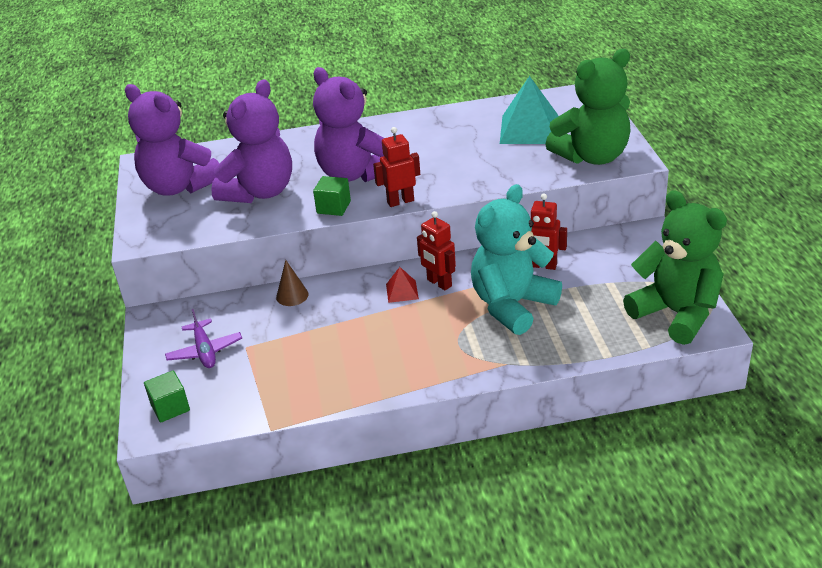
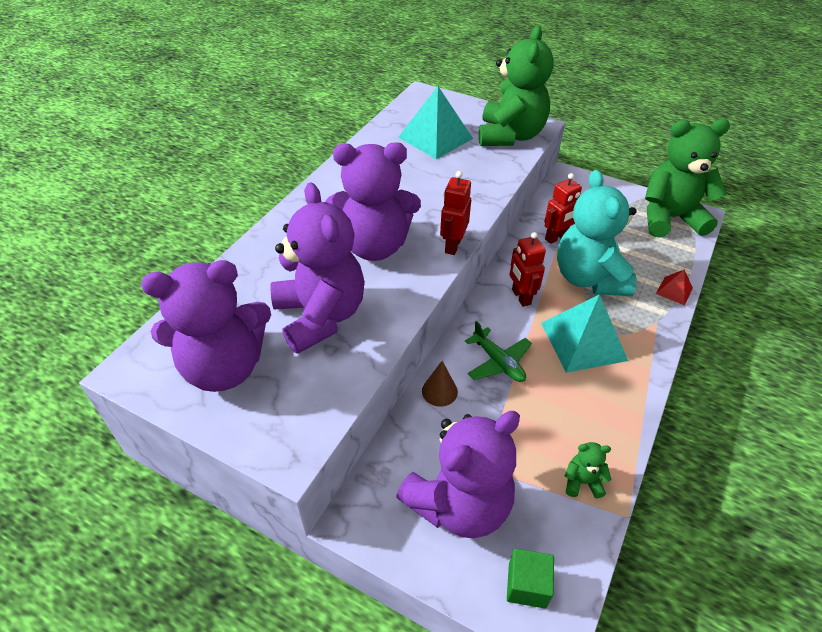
camera: 55 degrees left, 10 degrees up
purple plane [165,309,242,368] -> purple teddy bear [396,411,520,538]
green cube [313,176,351,216] -> none
red pyramid [386,267,419,303] -> red pyramid moved to [656,269,693,305]
red robot [417,211,456,290] -> red robot turned 75 degrees clockwise [510,232,546,307]
none -> green plane [465,321,532,382]
none -> turquoise pyramid [541,294,628,373]
none -> green teddy bear [564,442,612,499]

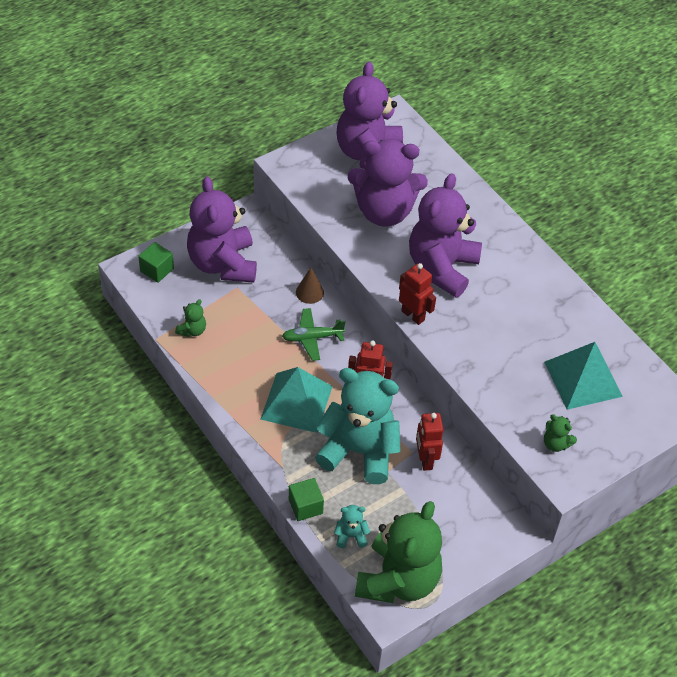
camera: 115 degrees right, 5 degrees up
green teddy bear [479,26,554,146] -> green teddy bear [544,415,577,452], size x0.40
red pyramid [656,269,693,305] -> green cube [289,478,324,521]
none -> turquoise teddy bear [334,505,370,548]

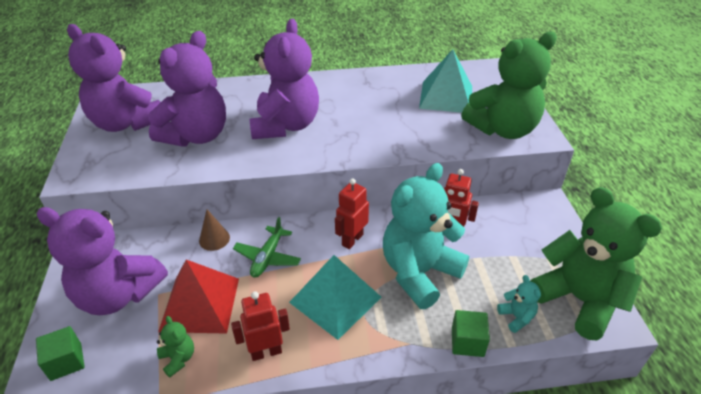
camera: 60 degrees left, 10 degrees down
turquoise teddy bear [334,505,370,548] -> turquoise teddy bear turned 135 degrees clockwise [497,275,541,333]
red robot [399,263,436,325] -> red robot moved to [231,291,290,361]
purple teddy bear [409,173,482,298] -> purple teddy bear turned 135 degrees counterclockwise [249,19,319,139]
green teddy bear [544,415,577,452] -> green teddy bear [461,32,557,139], size x2.50
none -> red pyramid [158,260,239,334]

